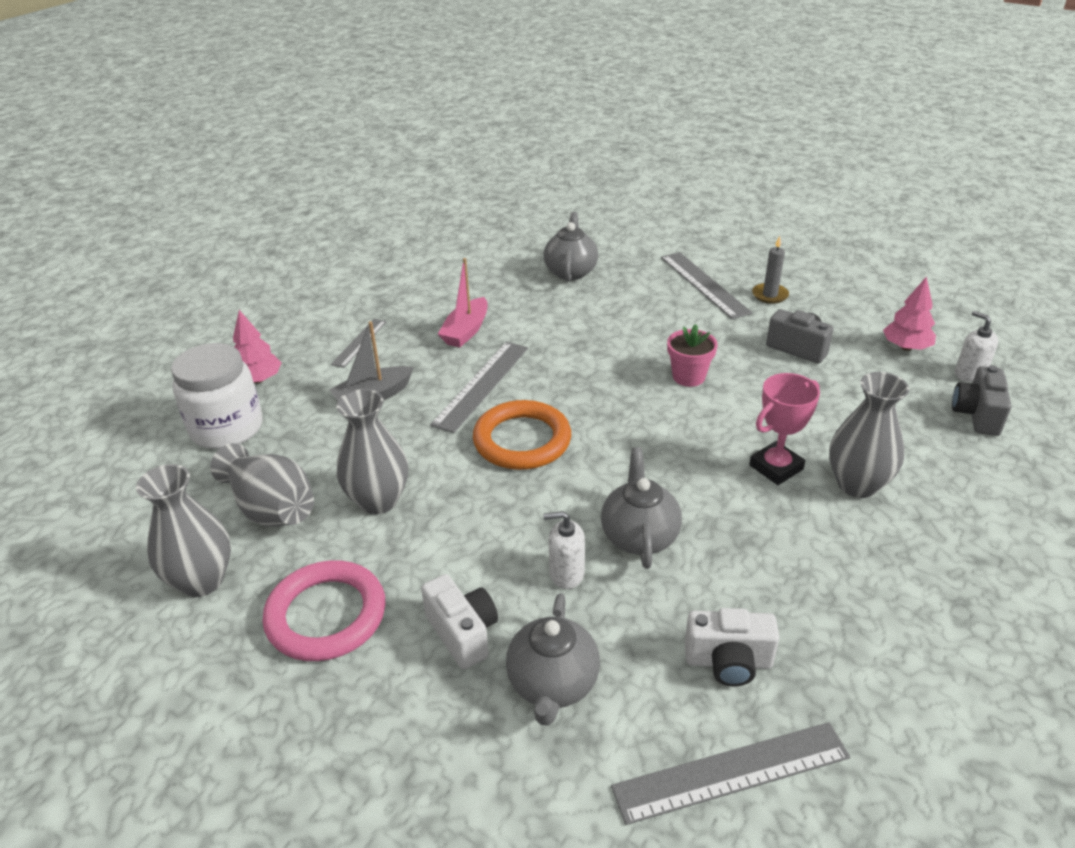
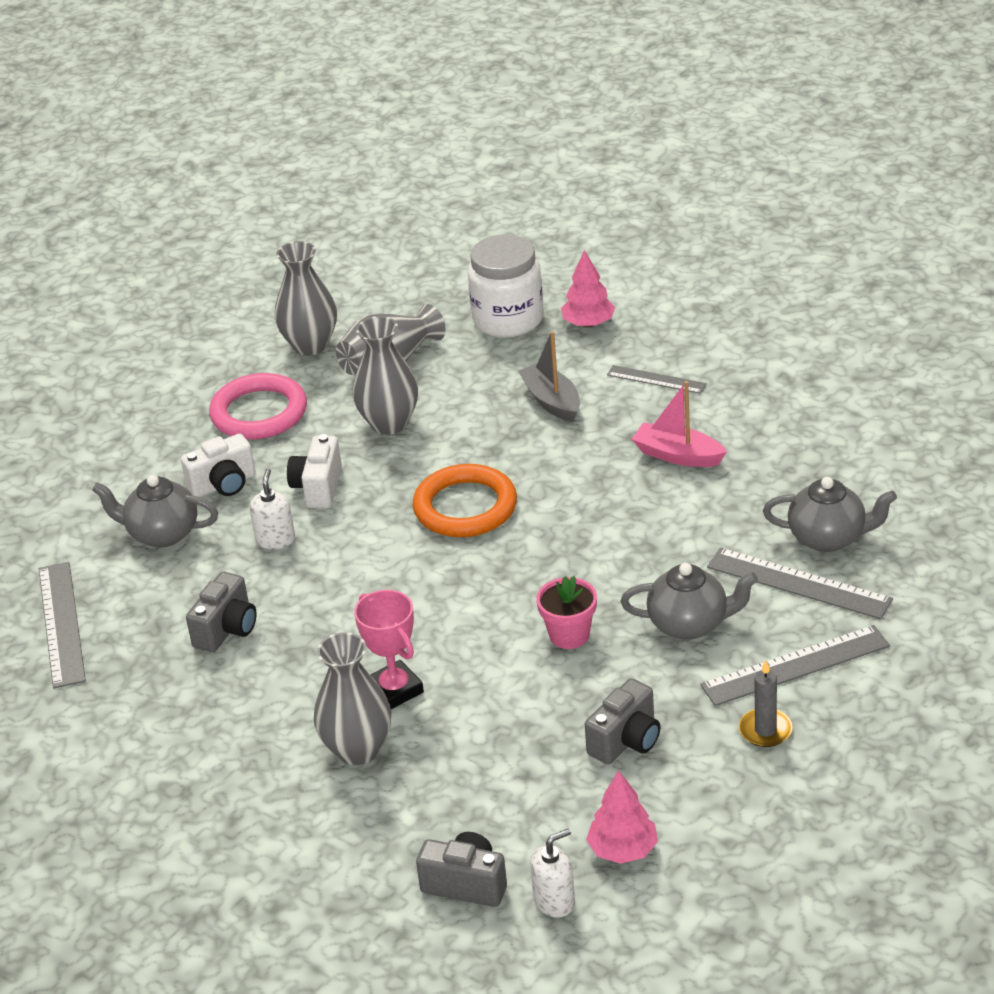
camera: 95 degrees right, 0 degrees up
grey ruler [430,342,528,433] -> grey ruler moved to [707,548,893,619]
grey teapot [601,447,682,569] -> grey teapot moved to [621,563,758,640]
white camera [685,608,780,686] -> white camera moved to [287,434,342,508]
none -> grey camera [186,572,257,652]

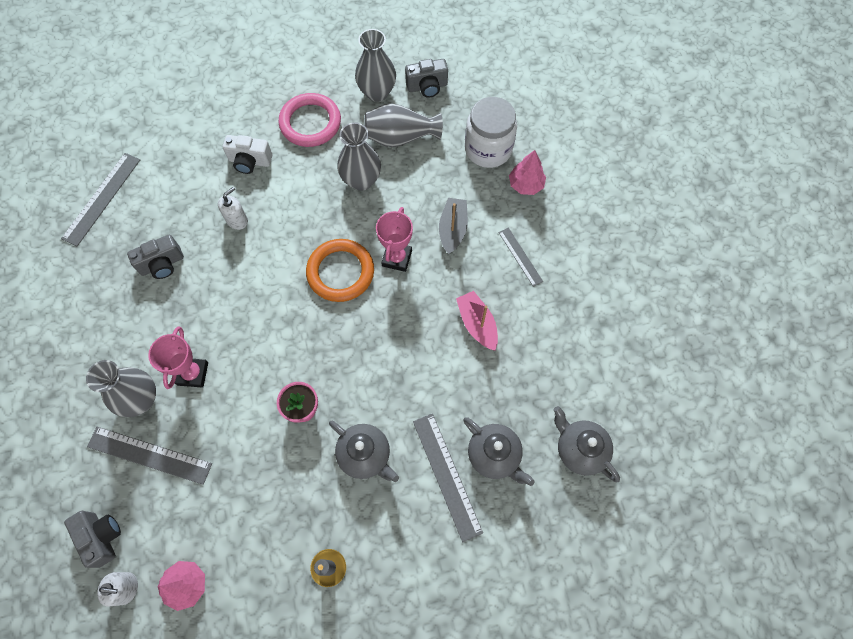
camera: 35 degrees right, 30 degrees up
grey teapot [92,475,218,547] -> grey teapot moved to [554,406,620,482]
white camera [287,434,342,508] -> none
grey camera [585,678,661,764] -> grey camera moved to [405,59,448,98]
grey ruler [700,625,890,706] -> grey ruler moved to [87,427,212,485]
none -> pink trophy [376,207,413,272]

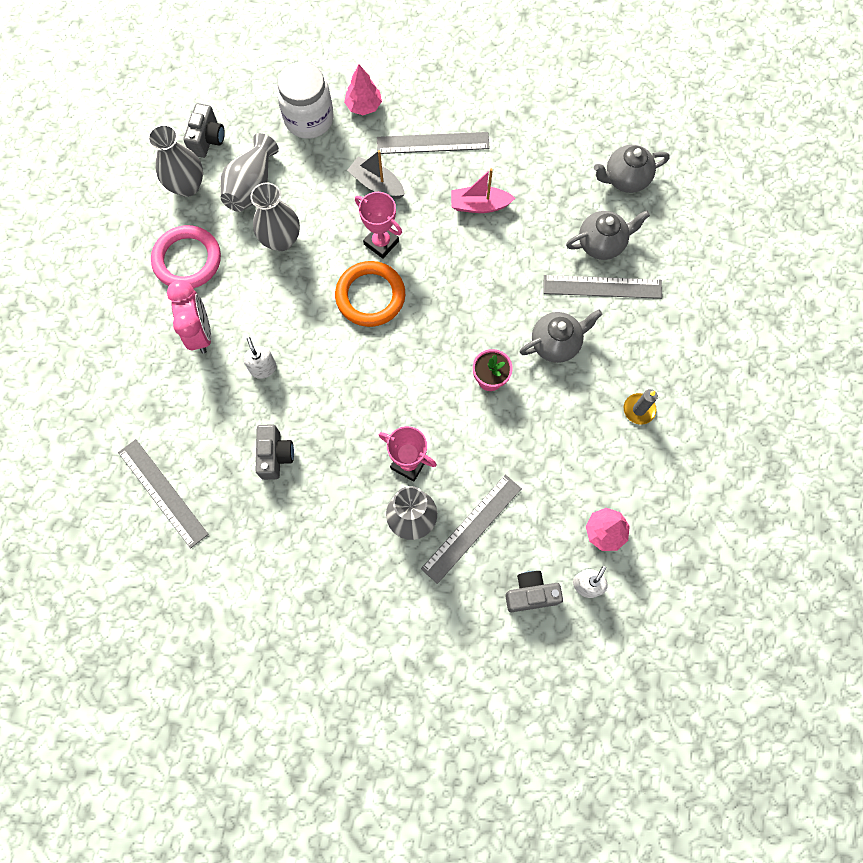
camera: 65 degrees left, 5 degrees up
white camera [223,135,272,174] -> pink clock [167,280,211,354]
grey ruler [498,228,543,287] -> grey ruler [377,132,490,154], size x1.66

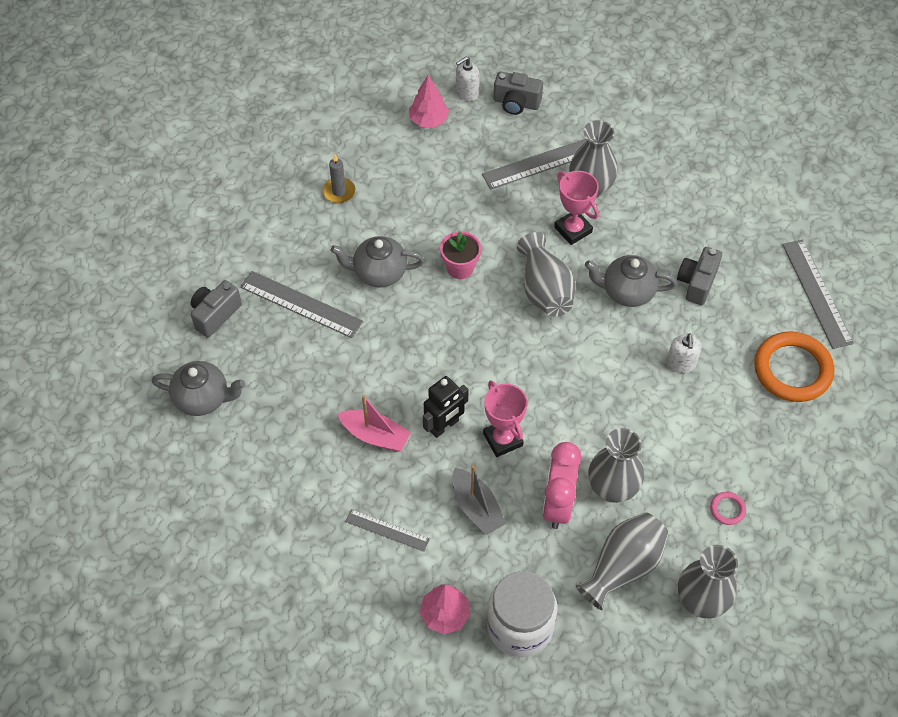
camera: 155 degrees left, 15 degrees down
pink ring [151,225,221,289] -> pink ring [710,492,746,525], size x0.43
pink clock [167,280,211,354] -> pink clock moved to [542,442,581,529]
grey camera [183,103,225,158] -> grey camera moved to [191,280,242,338]
orange ring [335,261,405,327] -> orange ring moved to [754,332,834,402]
grey ruler [377,132,490,154] -> grey ruler [345,509,430,552], size x0.60
grey teapot [566,211,650,260] -> grey teapot moved to [585,255,677,307]
none -> black robot [423,376,468,438]
none -> grey vase [517,232,575,317]

